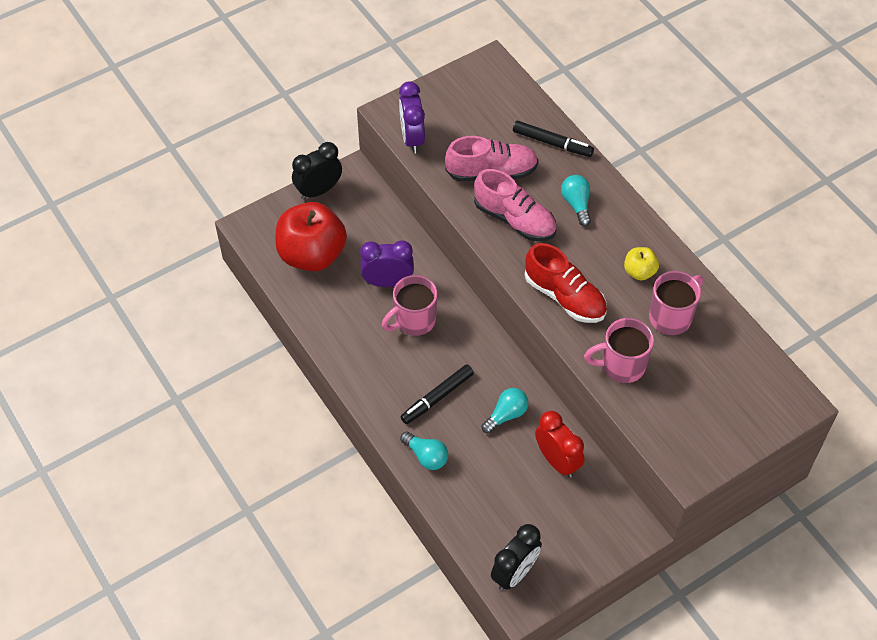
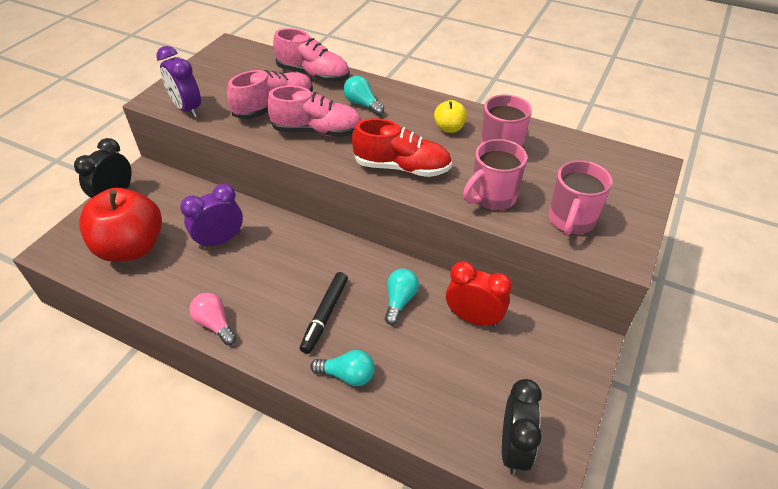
camera: 30 degrees left, 10 degrees down
pink mug [382,275,437,336] -> pink mug moved to [549,160,613,236]
black marker [513,121,594,157] -> pink shoe [273,28,350,82]
none -> pink light bulb [189,293,237,345]

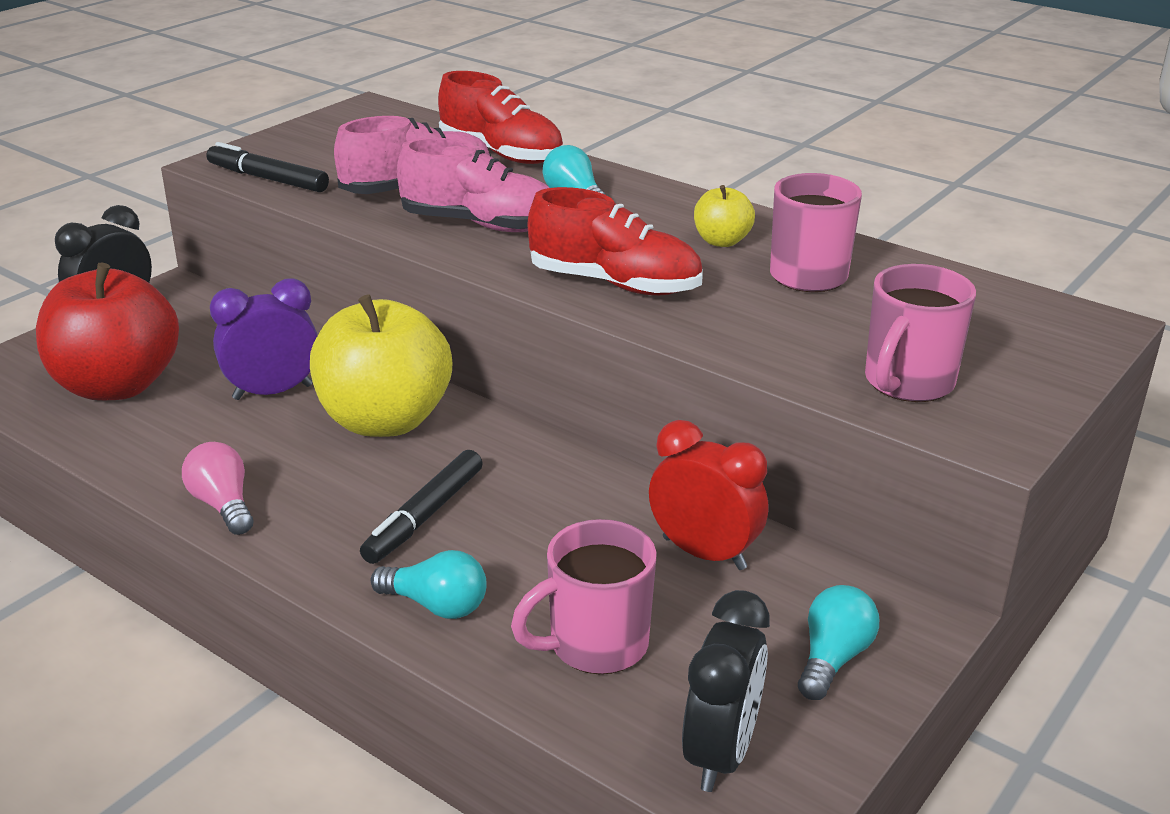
camera: 10 degrees right, 15 degrees down
purple clock [156,46,201,118] -> black marker [207,142,329,192]
pink shoe [273,28,350,82] -> red shoe [438,71,563,164]
turquoise light bulb [385,268,419,325] -> turquoise light bulb moved to [798,585,879,700]
pink mug [463,139,527,211] -> pink mug moved to [511,519,657,674]
none -> yellow apple [310,294,452,437]

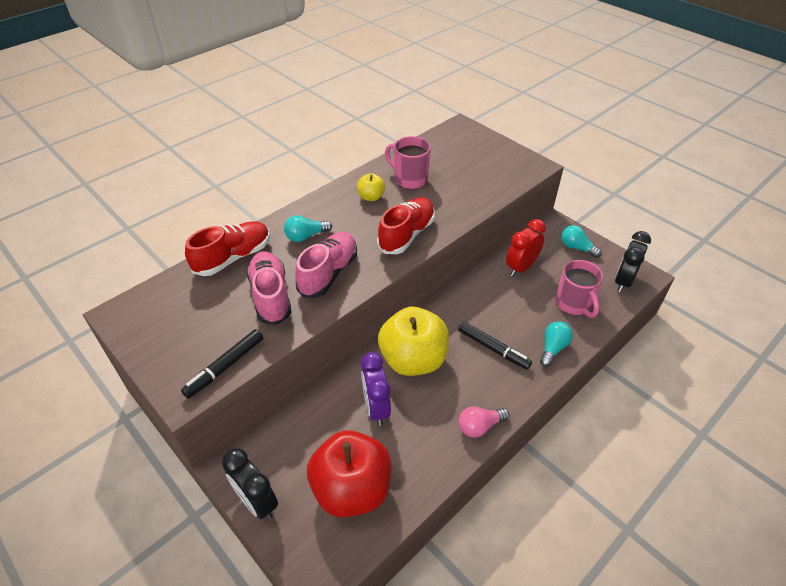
camera: 80 degrees left, 15 degrees up
black clock [682,590,770,792] -> black clock turned 90 degrees counterclockwise [615,231,651,292]
pink mug [865,264,976,402] -> none

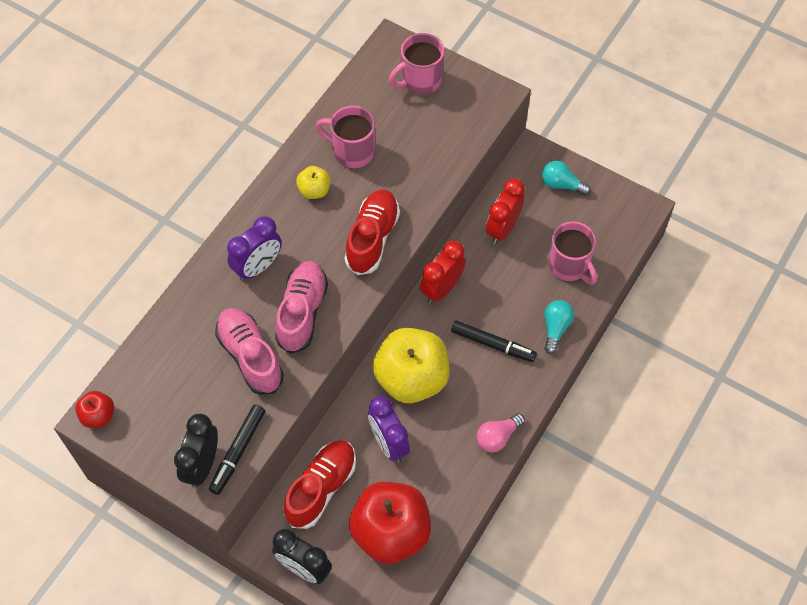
camera: 15 degrees left, 15 degrees up
red shoe [185,221,270,276] -> red shoe moved to [284,440,356,529]
turquoise light bulb [284,215,332,242] -> purple clock [227,216,282,281]
black clock [615,231,651,292] -> black clock moved to [174,414,218,488]
none -> red apple [75,391,114,428]
none -> pink mug [388,33,444,95]
none -> red clock [420,241,466,304]

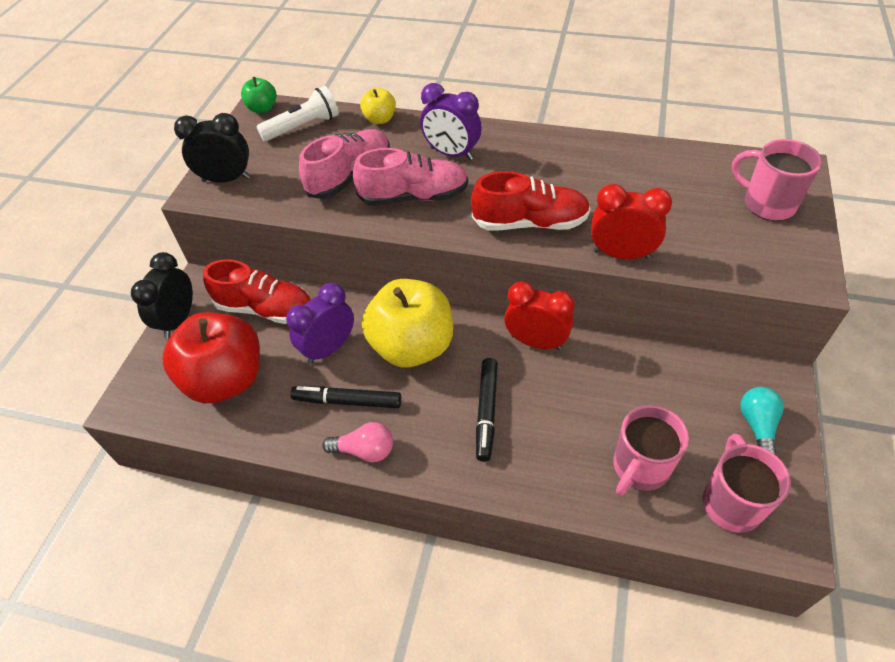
camera: 75 degrees right, 10 degrees down
red apple [75,391,114,428] -> green apple [241,77,276,113]
black marker [209,405,265,495] -> black marker moved to [290,386,401,408]
yellow apple [296,166,331,199] -> yellow apple moved to [360,88,396,124]
pink mug [316,106,375,168] -> pink mug moved to [702,434,791,533]
pink light bulb [477,413,525,453] -> pink light bulb turned 150 degrees clockwise [322,422,393,462]
red clock [486,179,525,244] -> red clock moved to [591,184,672,259]
turquoise light bulb [544,300,574,354] -> none
none -> white flashlight [256,86,339,141]

